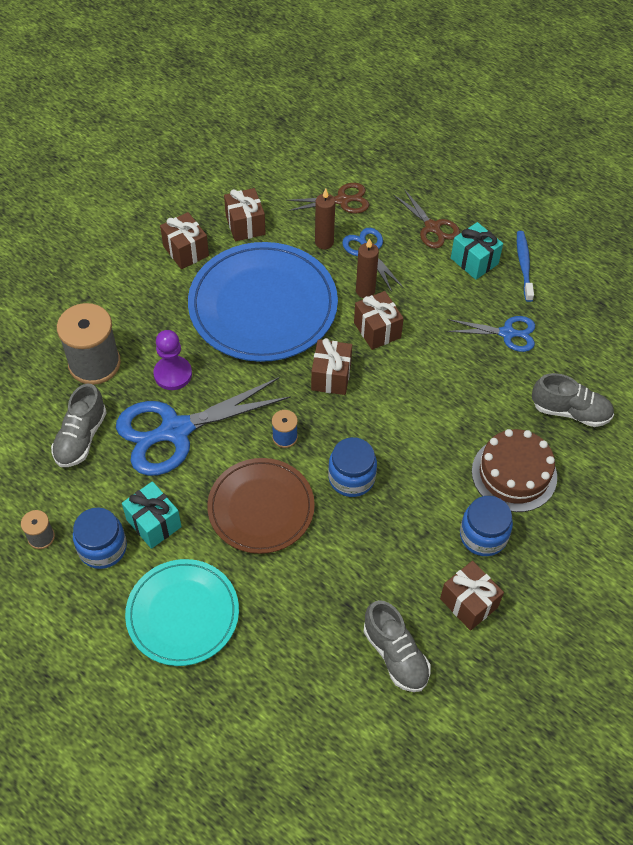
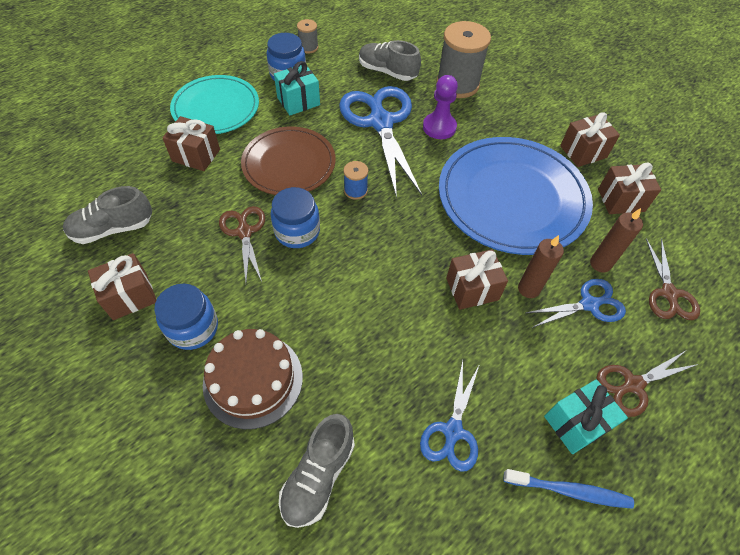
camera: 100 degrees right, 0 degrees up
brown gift [311,338,352,395] -> brown gift moved to [162,116,220,171]
none -> brown scissors [219,206,265,282]

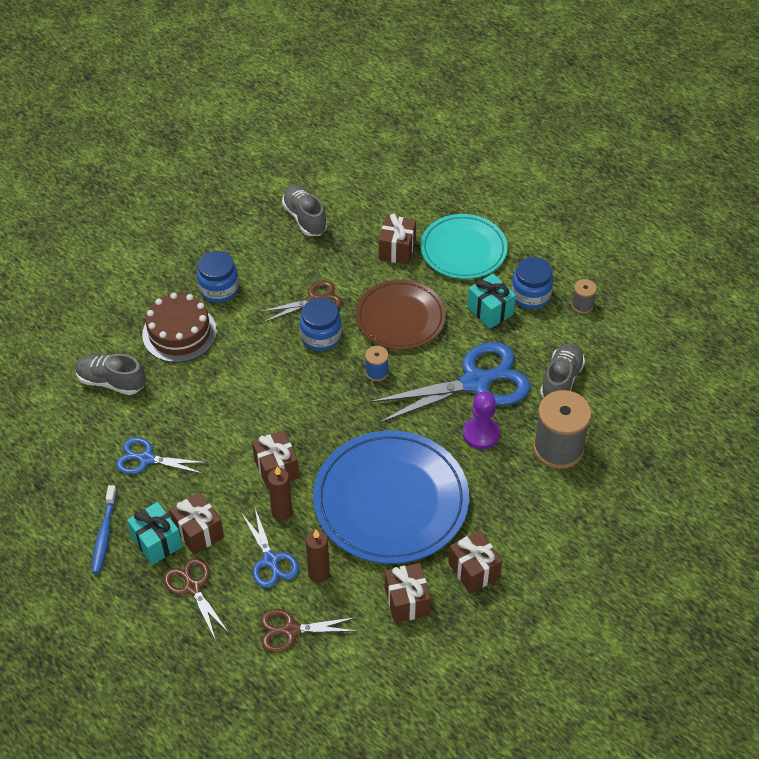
camera: 85 degrees right, 5 degrees down
brown gift [88,253,156,320] -> brown gift moved to [170,492,224,555]

